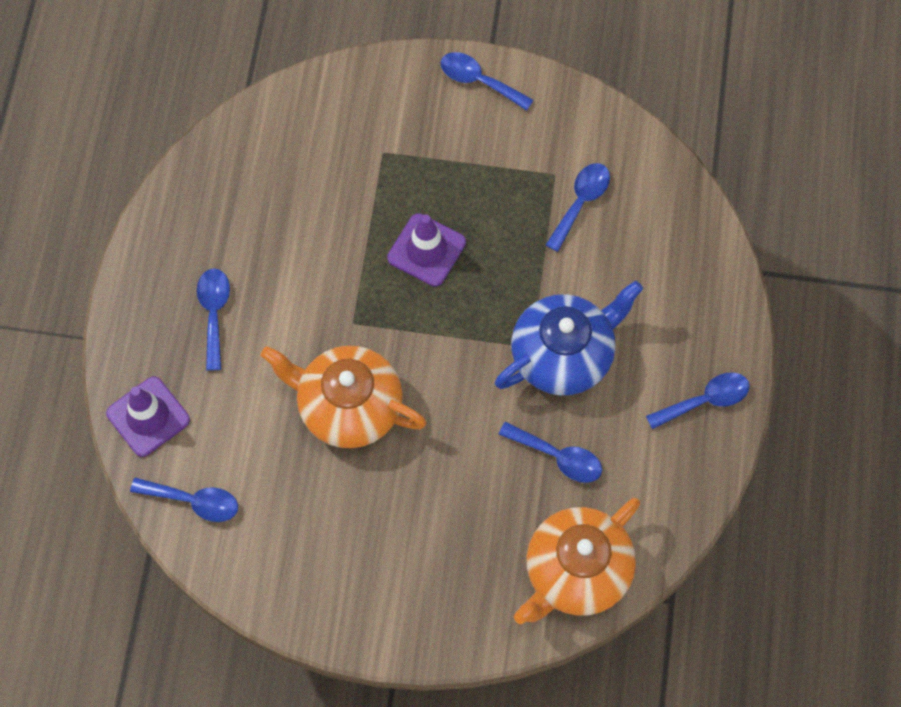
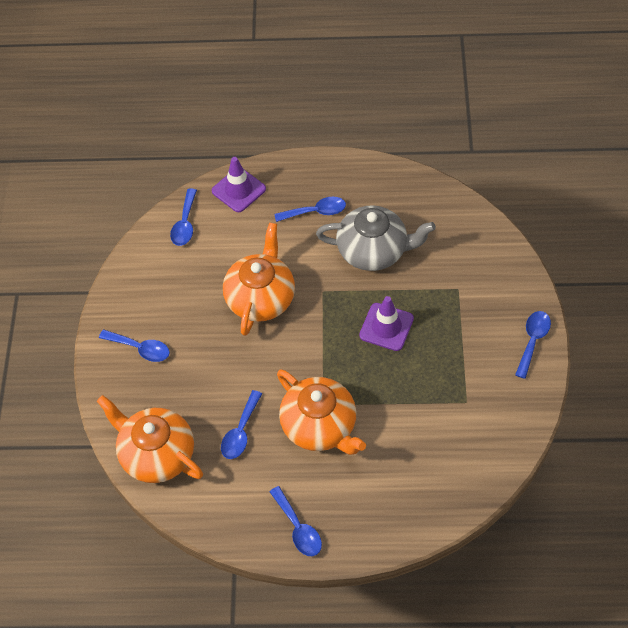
camera: 85 degrees right, 10 degrees down
blue teapot [495,281,643,395] -> orange teapot [277,369,366,455]
blue spoon [546,163,610,252] -> blue spoon moved to [99,330,170,362]
none -> grey teapot [316,205,436,271]

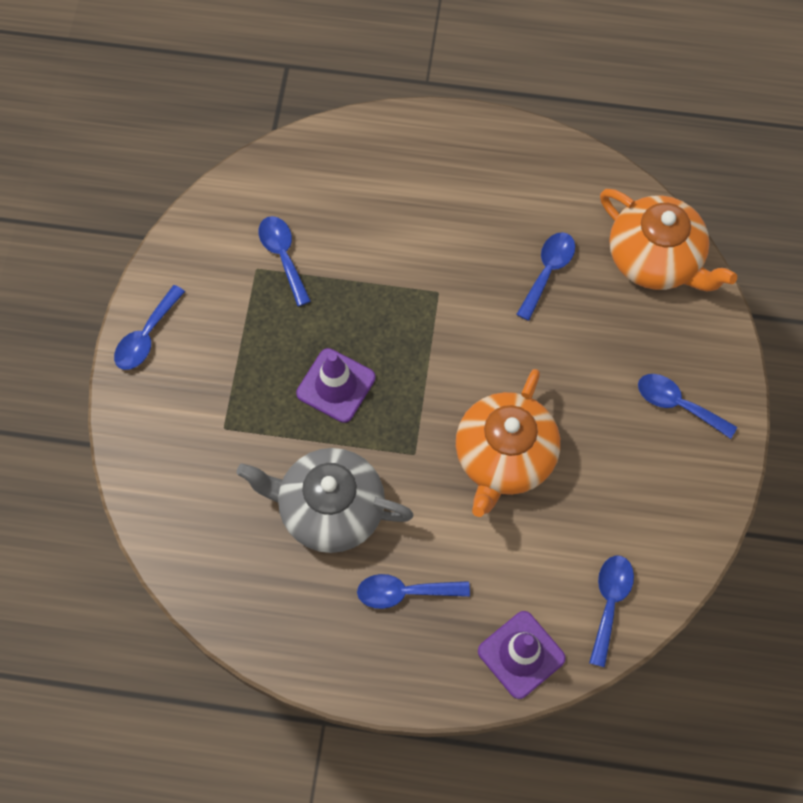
camera: 175 degrees left, 10 degrees up
blue spoon [270,486,322,556] -> blue spoon moved to [259,216,311,306]
orange teapot [277,369,366,455] -> none

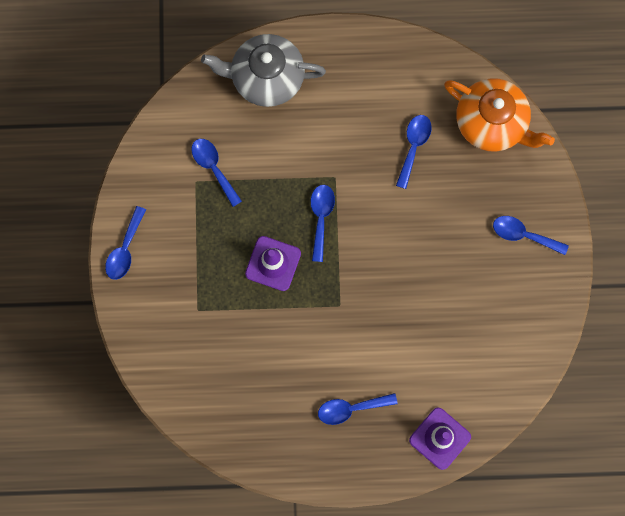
camera: 10 degrees left, 10 degrees up
grey teapot [236,448,414,553] -> grey teapot moved to [201,34,326,107]
orange teapot [456,369,560,517] -> none
blue spoon [589,555,634,667] -> blue spoon moved to [311,185,335,262]

